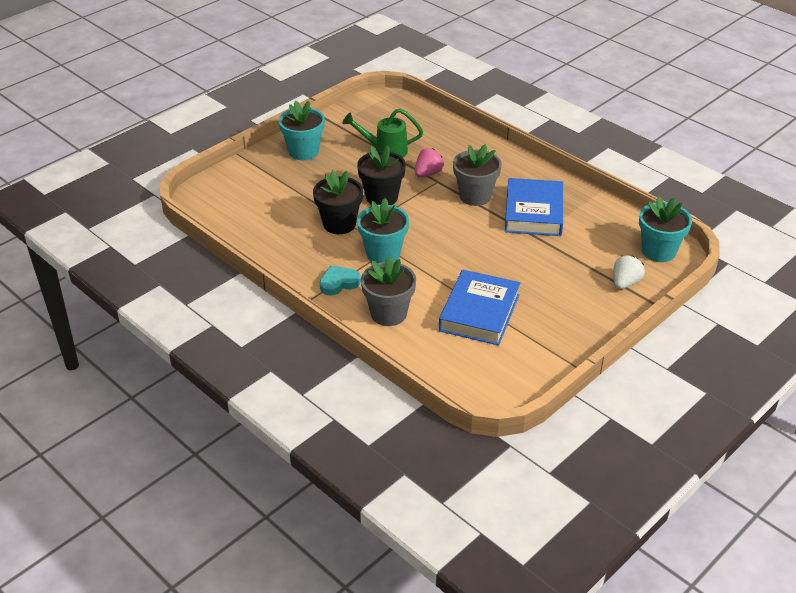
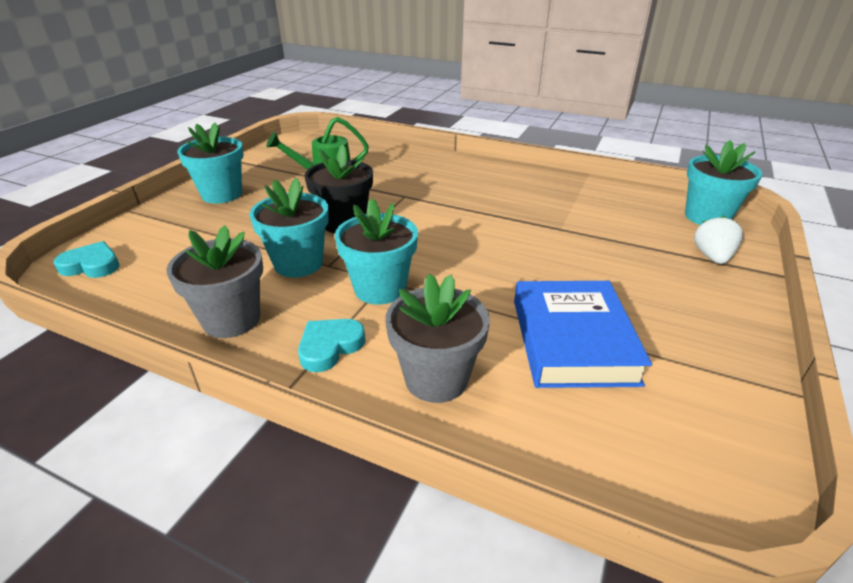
camera: 20 degrees left, 5 degrees down
black flower pot [313,170,363,234] -> turquoise flower pot [249,178,329,278]
pink strawberry [415,148,444,177] -> none
grey flower pot [453,144,502,206] -> grey flower pot moved to [167,225,263,338]
blue book [505,178,563,236] -> none
none -> turquoise heart [54,241,119,278]

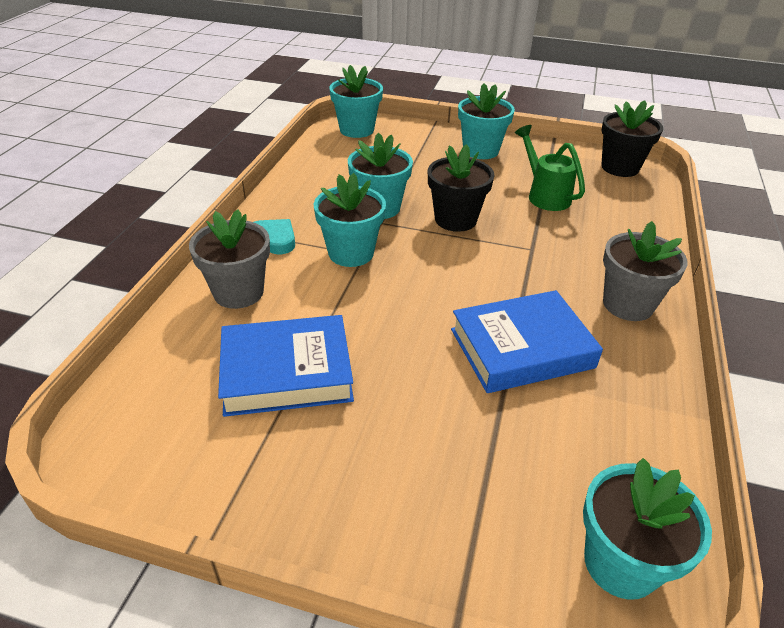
camera: 80 degrees right, 5 degrees up
turquoise heart [54,241,119,278] -> turquoise flower pot [329,65,383,138]
grey flower pot [167,225,263,338] -> grey flower pot moved to [603,221,688,321]
white strawberry [694,216,743,264] -> none
none -> blue book [451,290,603,393]
none -> black flower pot [601,100,663,177]

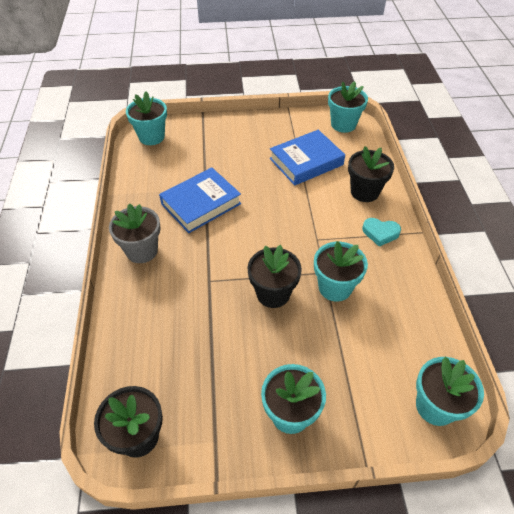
camera: 160 degrees right, 10 degrees up
grey flower pot [189,209,270,309] -> black flower pot [348,146,394,202]
turquoise flower pot [314,173,386,267] -> turquoise flower pot moved to [328,81,368,133]
green watering can [515,125,585,211] -> none

